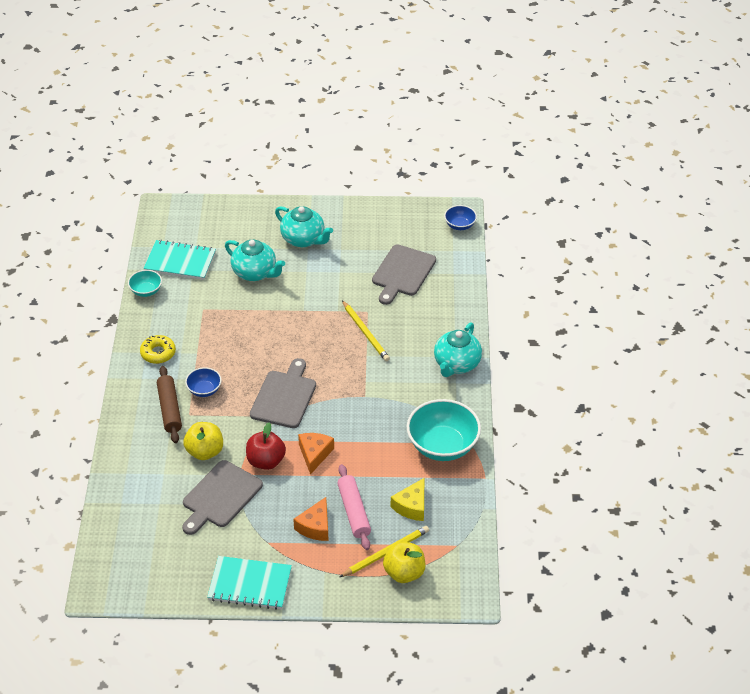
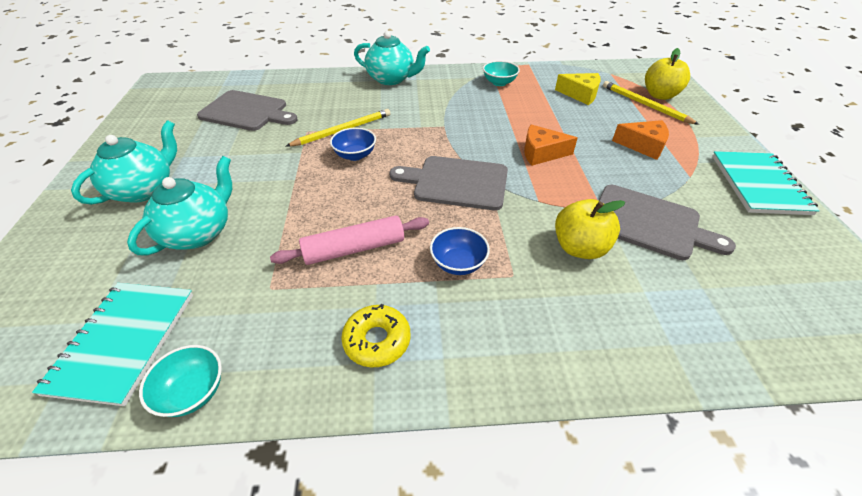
camera: 95 degrees left, 0 degrees up
brown rolling pin [157,366,182,443] -> none
red apple [246,423,286,470] -> none
pink rolling pin [337,464,371,550] -> pink rolling pin moved to [270,215,429,265]
turquoise bowl [407,399,481,461] -> turquoise bowl [483,61,520,86], size x0.50
blue bowl [444,205,477,230] -> blue bowl moved to [330,128,376,161]

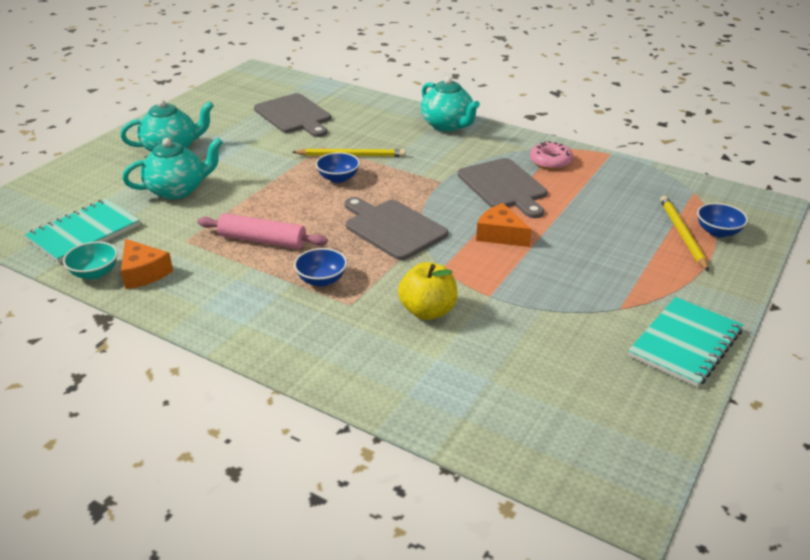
camera: 35 degrees right, 10 degrees down
yellow donut [341,304,411,368] -> none
turquoise bowl [483,61,520,86] -> pink donut [530,141,573,170]
yellow cheese [555,73,601,105] -> none
grey cutting board [599,185,736,260] -> grey cutting board moved to [458,158,547,218]
orange cheese [612,120,669,160] -> orange cheese moved to [121,239,173,289]
yellow apple [645,48,690,100] -> blue bowl [697,203,748,238]

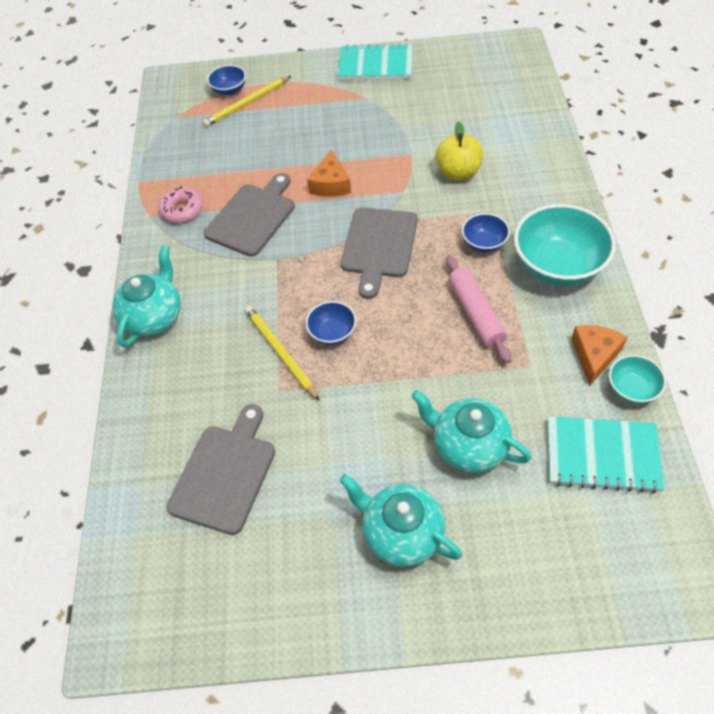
camera: 120 degrees left, 20 degrees up
none -> turquoise bowl [514,204,616,286]

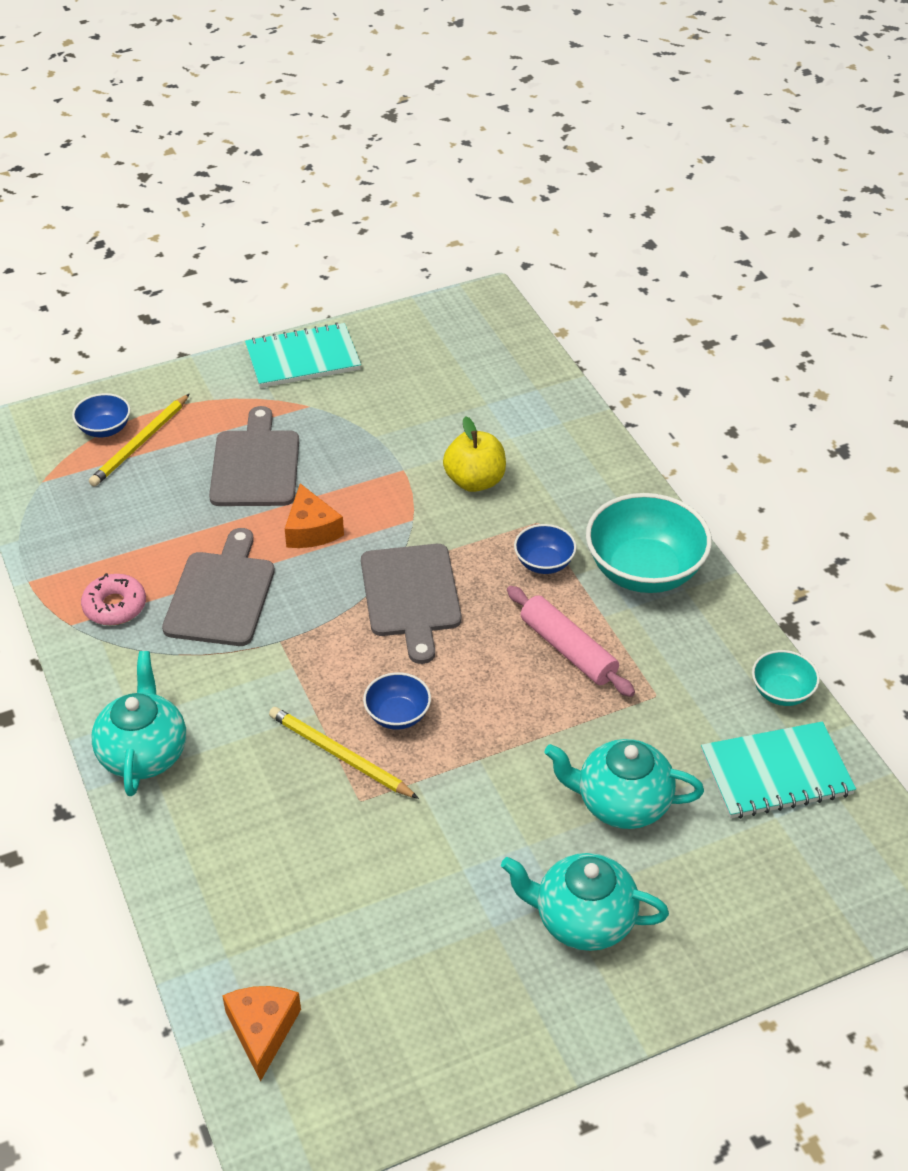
camera: 25 degrees left, 10 degrees down
grey cutting board [167,404,275,535] -> grey cutting board moved to [209,406,299,506]
orange cheese [571,325,628,385] -> orange cheese moved to [222,986,301,1081]

